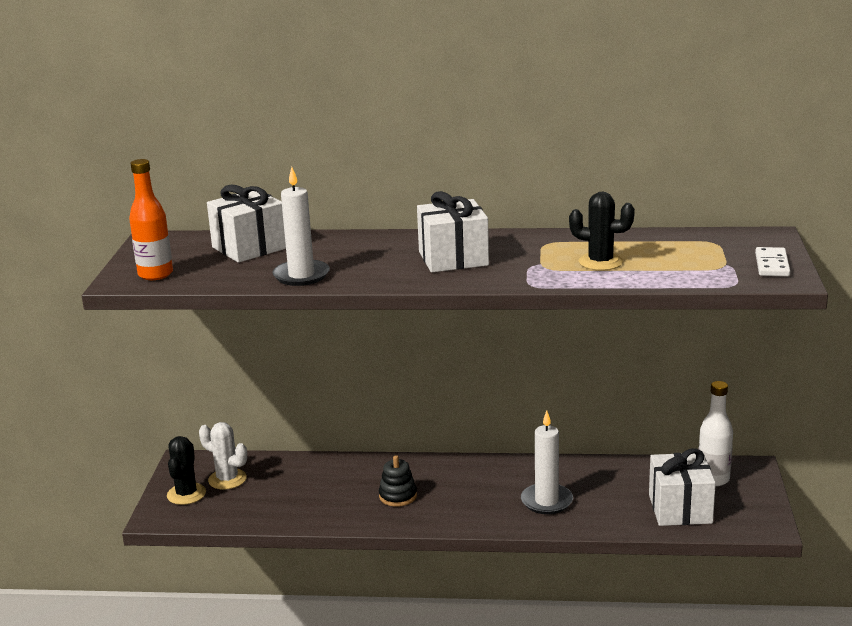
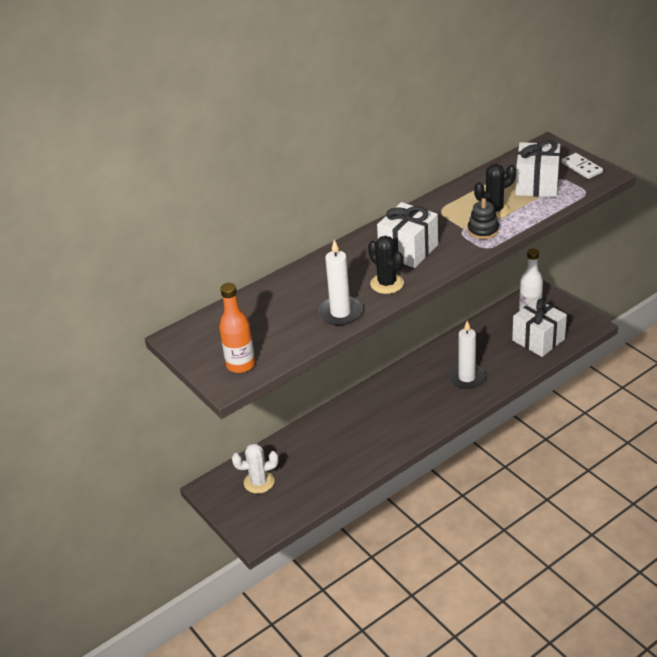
camera: 40 degrees left, 15 degrees up
black cactus [167,436,206,505] -> black cactus moved to [368,236,404,294]
white gift [207,185,286,263] -> white gift moved to [515,140,560,197]
black stacking toy [379,455,417,507] -> black stacking toy moved to [468,198,499,239]

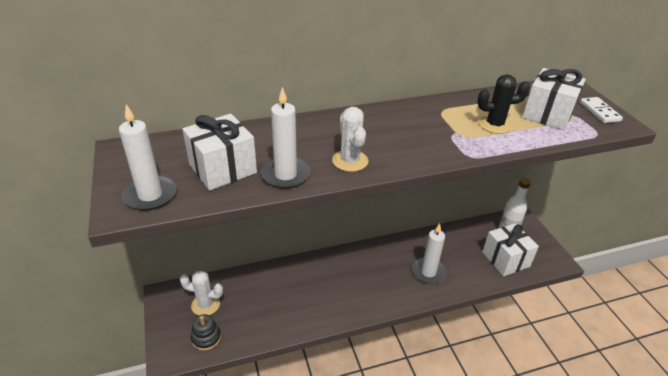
camera: 15 degrees right, 0 degrees up
orange bottle [219,283,255,373] -> white candle [119,104,177,210]
black cactus [368,236,404,294] -> white cactus [332,107,368,172]
white gift [377,202,438,268] -> white gift moved to [183,114,257,191]
black stacking toy [468,198,499,239] -> black stacking toy moved to [191,314,221,351]

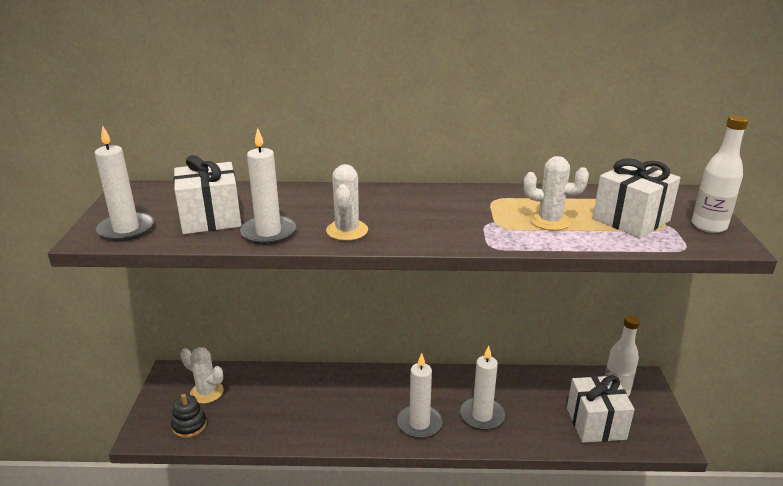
camera: 20 degrees right, 10 degrees down
black cactus [477,74,530,134] -> white cactus [524,156,589,231]
white domino [580,97,623,123] -> white bottle [692,115,749,233]
none -> white candle [397,353,442,438]

